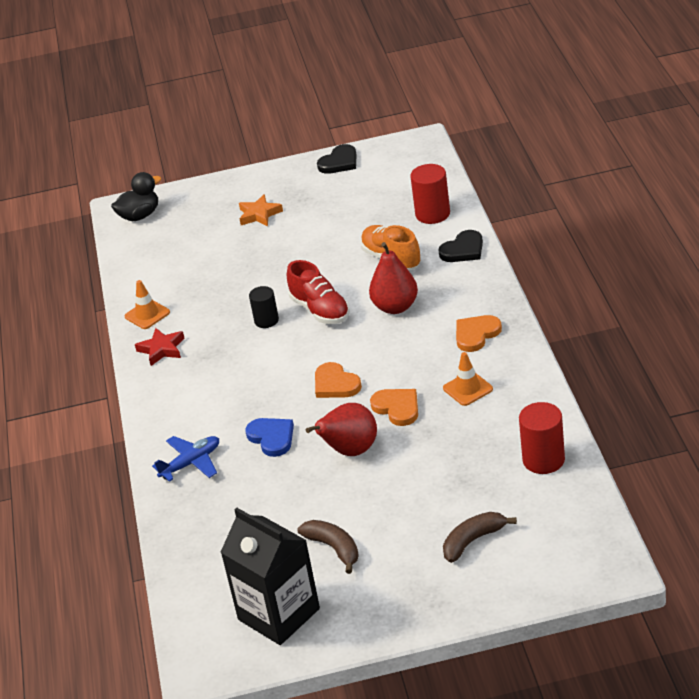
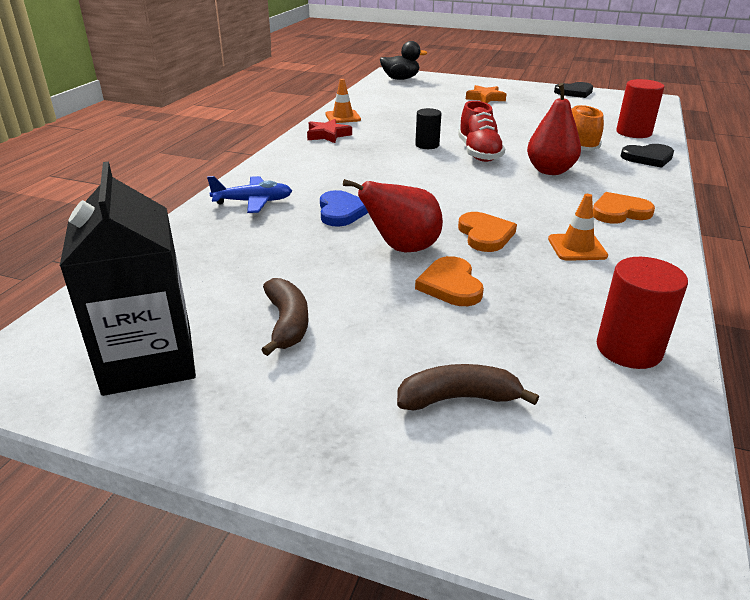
camera: 25 degrees right, 5 degrees down
orange heart [315,362,362,398] -> orange heart moved to [415,256,484,306]

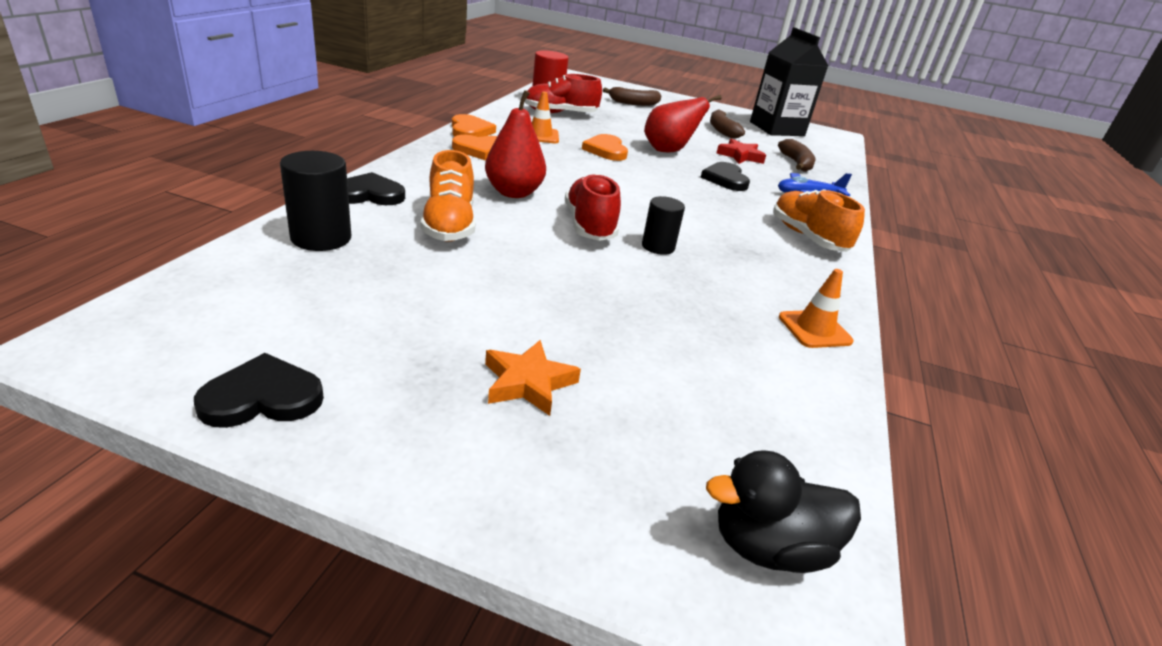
camera: 175 degrees right, 0 degrees up
red star [307,119,352,143] -> red star moved to [716,138,766,164]
blue heart [320,190,368,226] -> black heart [700,162,750,191]
orange heart [415,256,484,306] -> orange heart moved to [452,114,496,137]
red cylinder [616,79,664,138] -> black cylinder [280,151,351,251]
none -> red shoe [524,74,602,113]
none -> orange shoe [773,189,865,252]
none -> brown banana [778,139,816,172]

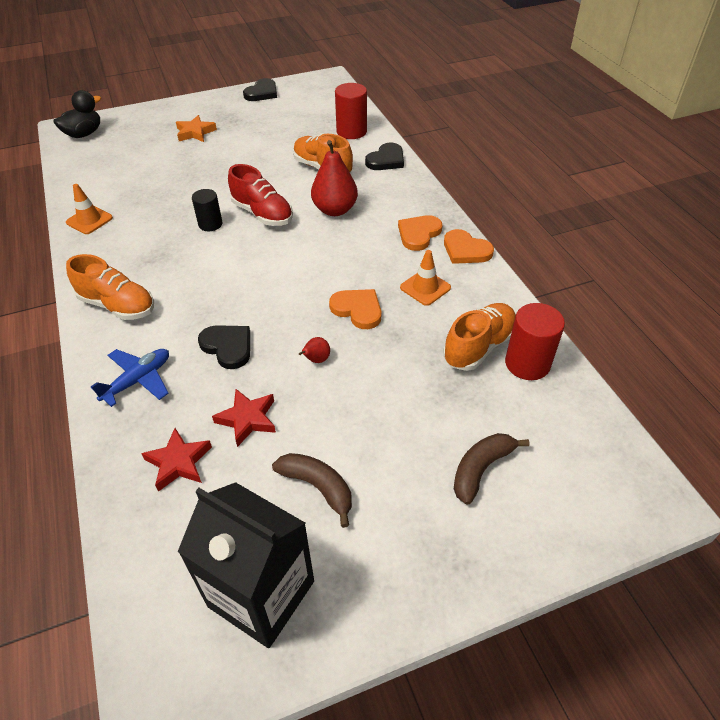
camera: 145 degrees right, 15 degrees up
black cylinder [280,151,351,251] -> red cylinder [335,83,367,139]
red shoe [524,74,602,113] -> orange shoe [443,303,516,371]
red pear [644,95,721,153] -> red pear [299,337,330,363], size x0.45
brown banana [778,139,816,172] -> red star [141,428,212,492]

